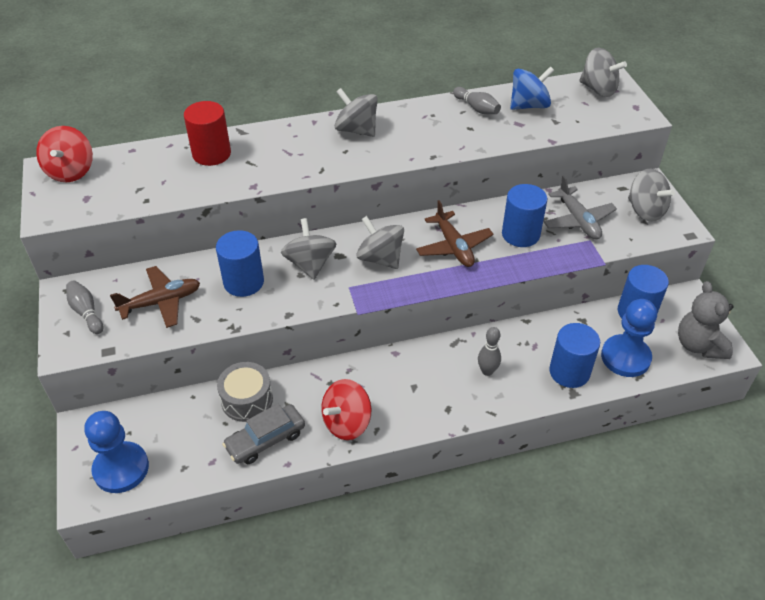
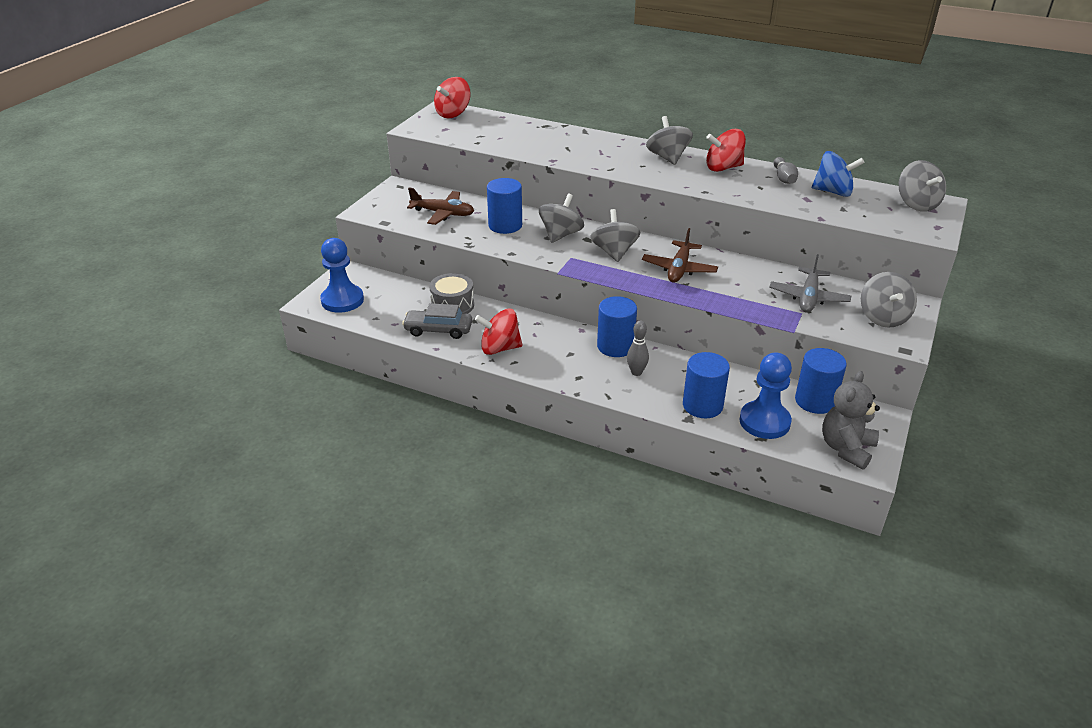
camera: 40 degrees right, 10 degrees down
grey bowling pin [66,281,104,334] -> none
red cylinder [184,101,231,166] -> none
blue cylinder [502,184,547,247] -> blue cylinder moved to [597,296,637,357]
none -> red spinning top [706,129,746,172]

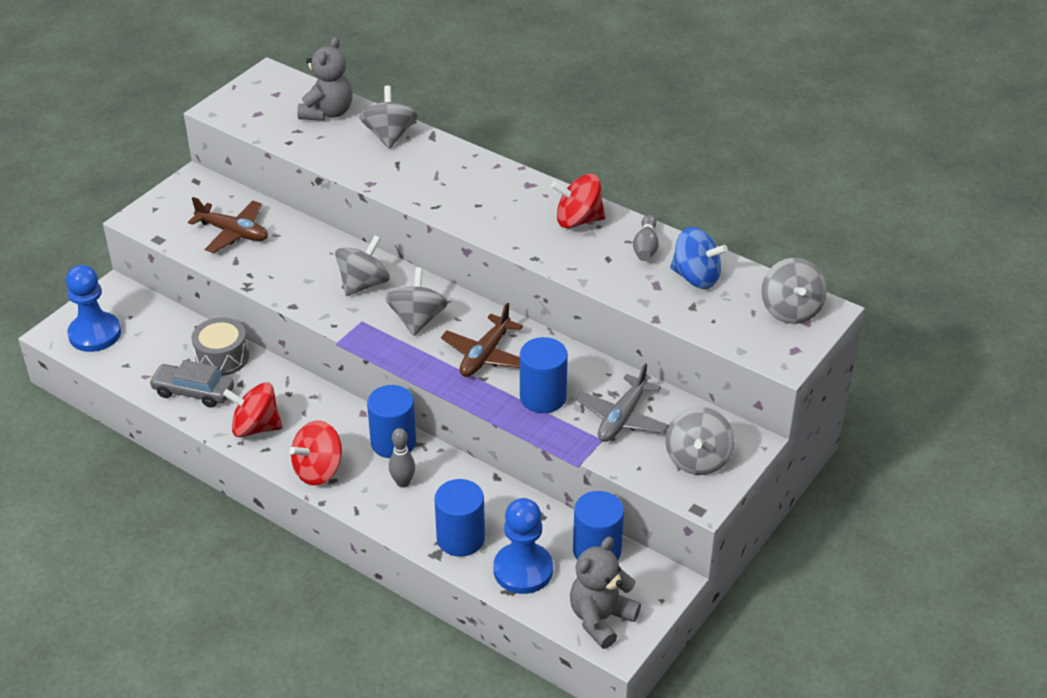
camera: 10 degrees right, 5 degrees up
red spinning top [434,77,471,118] -> red spinning top moved to [289,420,342,485]
blue cylinder [487,178,522,234] -> blue cylinder moved to [520,337,568,413]
grey spinning top [646,116,693,165] -> grey spinning top moved to [359,86,418,149]
none -> grey teddy bear [297,37,353,121]

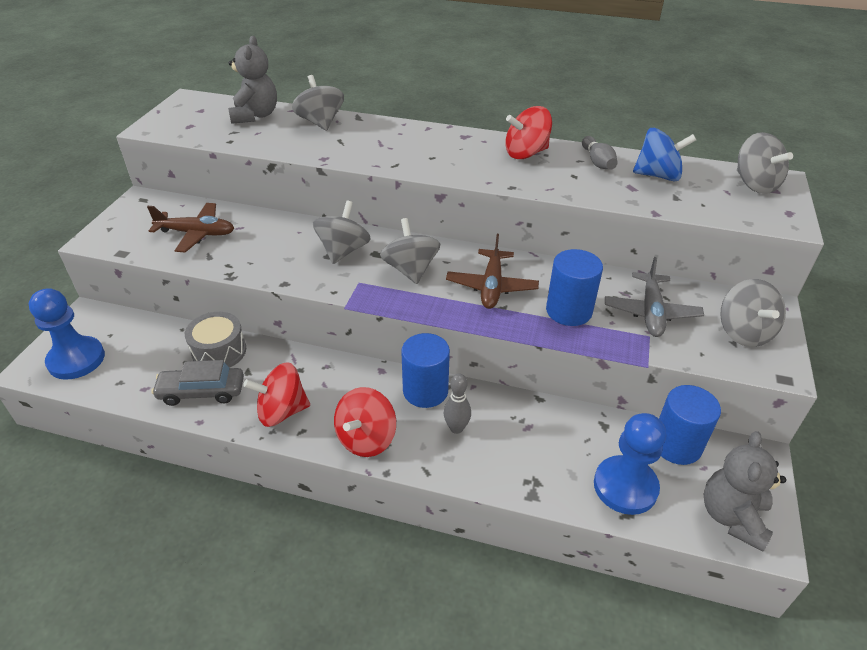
camera: 20 degrees left, 0 degrees up
blue cylinder [434,479,485,557] -> none

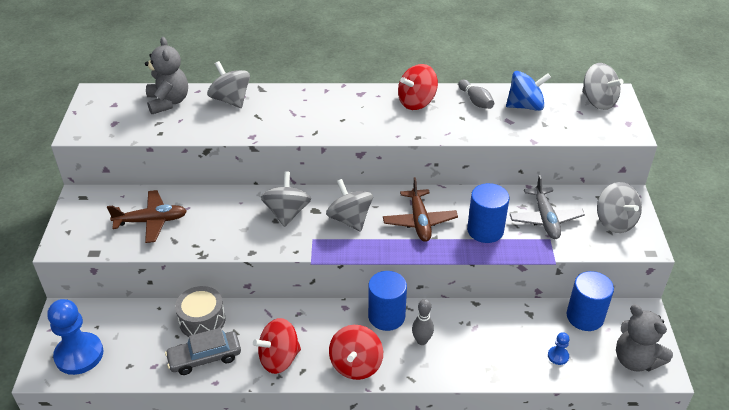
camera: 15 degrees left, 0 degrees up
blue pawn [594,413,666,515] -> blue pawn [548,332,569,365], size x0.44
grey teddy bear [704,431,786,552] -> grey teddy bear turned 45 degrees counterclockwise [616,304,673,372]

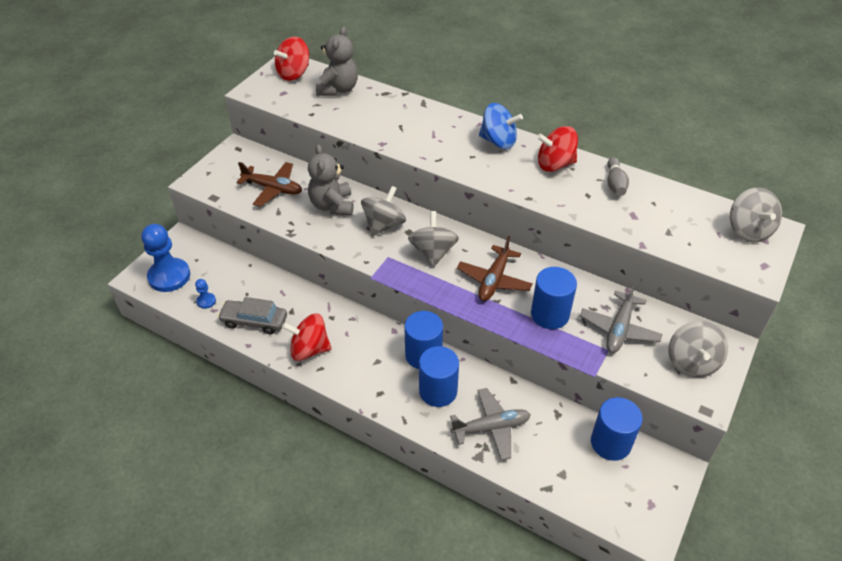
camera: 30 degrees right, 5 degrees up
grey drum [175,286,225,337] -> none
grey spinning top [207,61,250,108] -> none
red spinning top [329,325,383,380] -> red spinning top moved to [274,37,309,81]
grey bowling pin [412,299,434,345] -> blue cylinder [419,346,459,407]
blue spinning top [506,71,551,111] -> blue spinning top moved to [479,103,523,149]
blue pawn [548,332,569,365] -> blue pawn moved to [195,279,216,309]
grey teddy bear [616,304,673,372] -> grey teddy bear moved to [308,144,353,215]
none -> grey plane [450,388,531,460]

